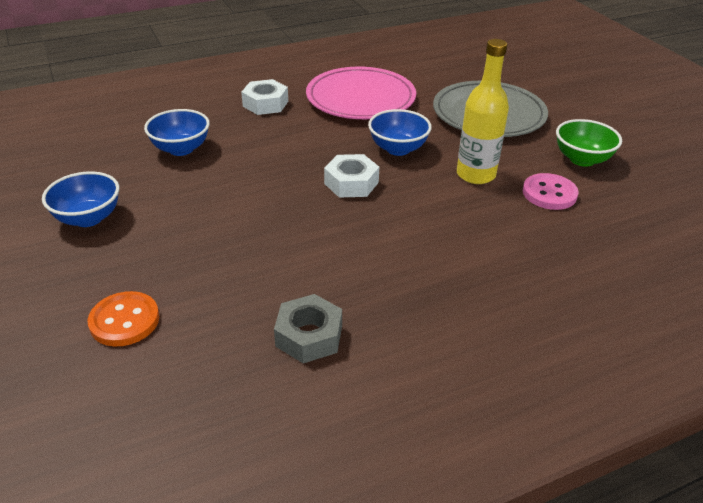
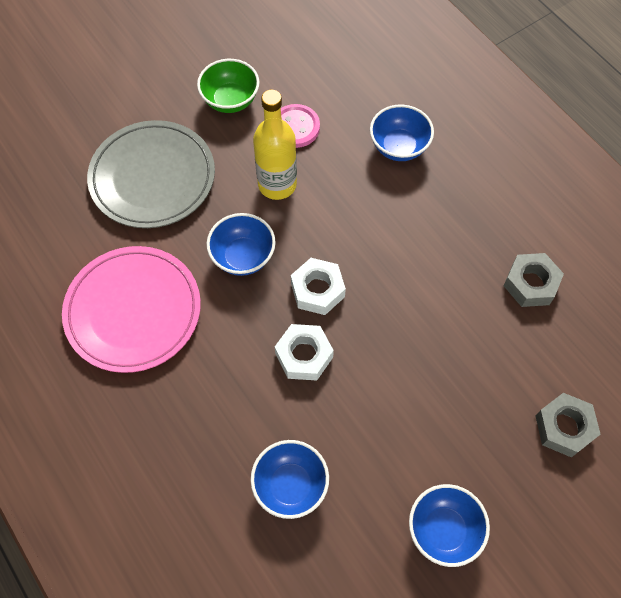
camera: 100 degrees left, 25 degrees up
orange button [88,291,160,346] -> grey nut [536,393,601,458]
white nut [241,79,288,115] -> white nut moved to [275,324,334,381]
none -> blue bowl [370,105,434,161]

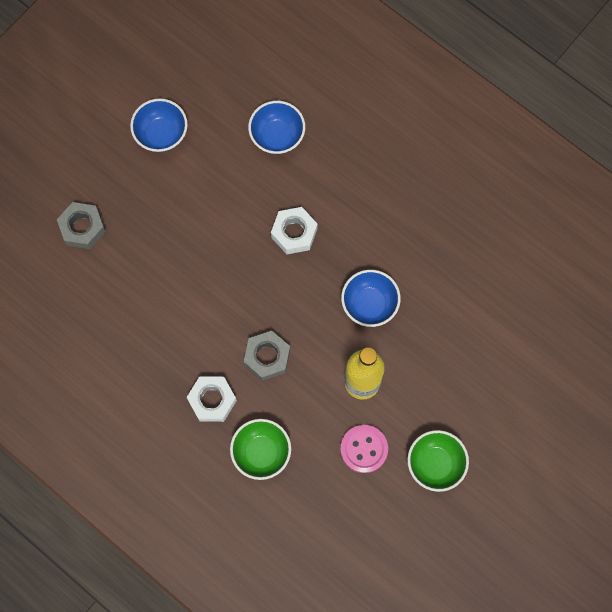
camera: 165 degrees right, 10 degrees up
pink plate [62,246,201,373] -> none
grey plate [87,120,215,228] -> none
white nut [291,258,346,315] -> white nut moved to [187,376,237,422]
blue bowl [370,105,434,161] -> green bowl [230,419,291,480]
grey nut [504,253,564,307] -> grey nut moved to [244,331,290,381]

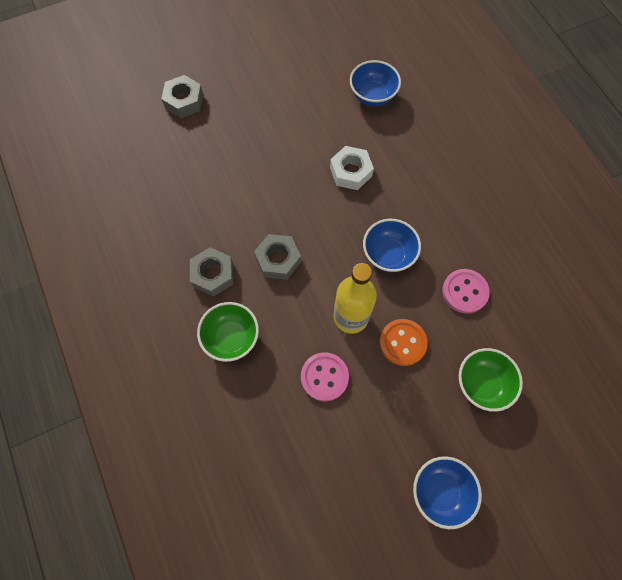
camera: 25 degrees right, 5 degrees down
blue bowl [130,99,188,152] -> blue bowl moved to [413,456,482,529]
white nut [187,376,237,422] -> grey nut [190,247,234,297]
green bowl [407,430,469,492] -> green bowl moved to [459,348,523,412]
none -> orange button [380,319,428,366]
none -> pink button [442,269,490,314]

